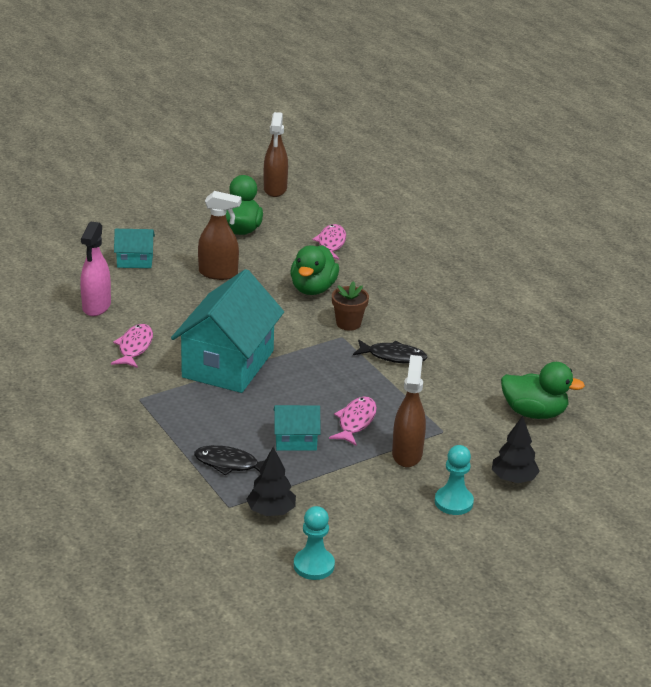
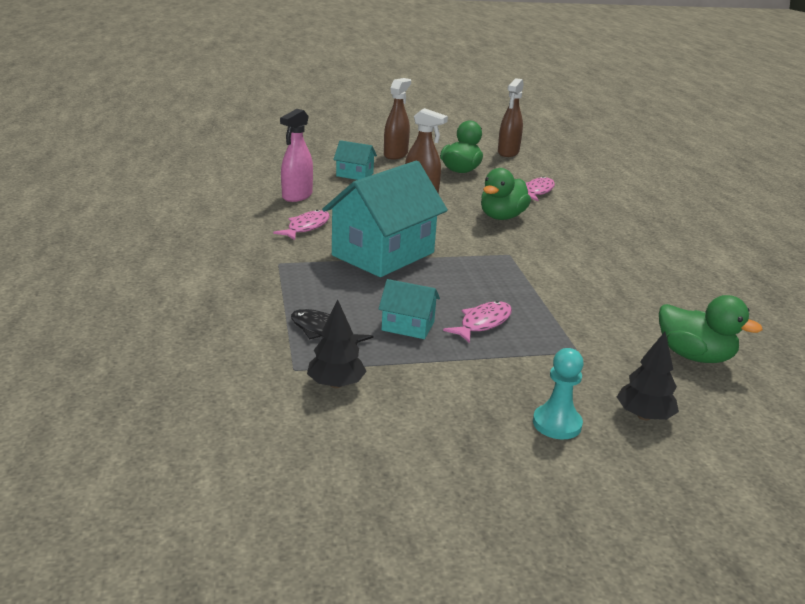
camera: 20 degrees right, 5 degrees down
turquoise pawn [294,506,335,580] -> none
brown flower pot [332,281,369,331] -> none
black fish [353,339,427,364] -> none
brown spray bottle [392,355,426,467] -> brown spray bottle moved to [384,78,411,160]

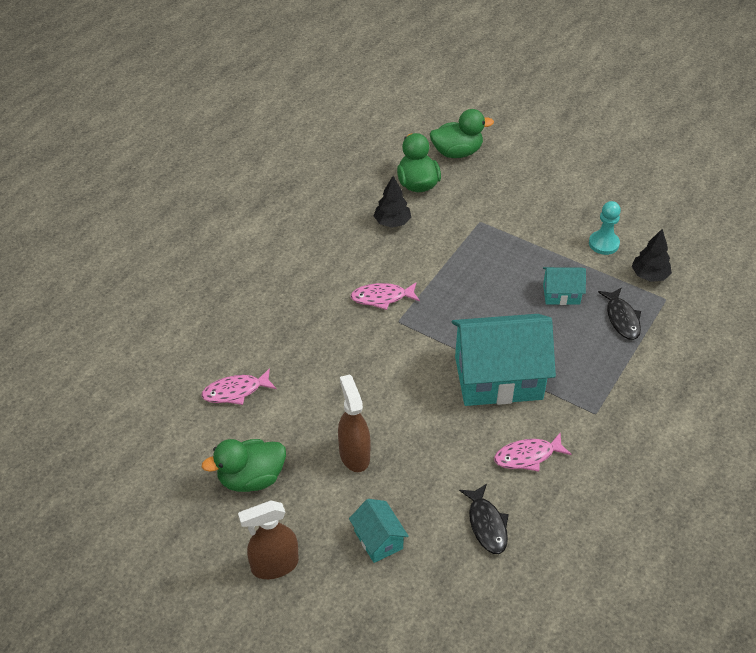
camera: 135 degrees left, 20 degrees up
pink spray bottle [280,109,313,202] -> black fish [459,484,509,554]
turquoise house [379,279,440,339] -> turquoise house turned 60 degrees counterclockwise [543,267,586,305]
pink fish [443,301,512,343] -> pink fish moved to [350,283,420,310]
green duck [481,168,531,220] -> green duck moved to [430,109,494,158]
brown spray bottle [498,78,524,157] -> none
turquoise pawn [533,348,584,439] -> turquoise pawn moved to [589,201,621,255]
black tree [617,332,679,420] -> black tree moved to [374,176,411,228]

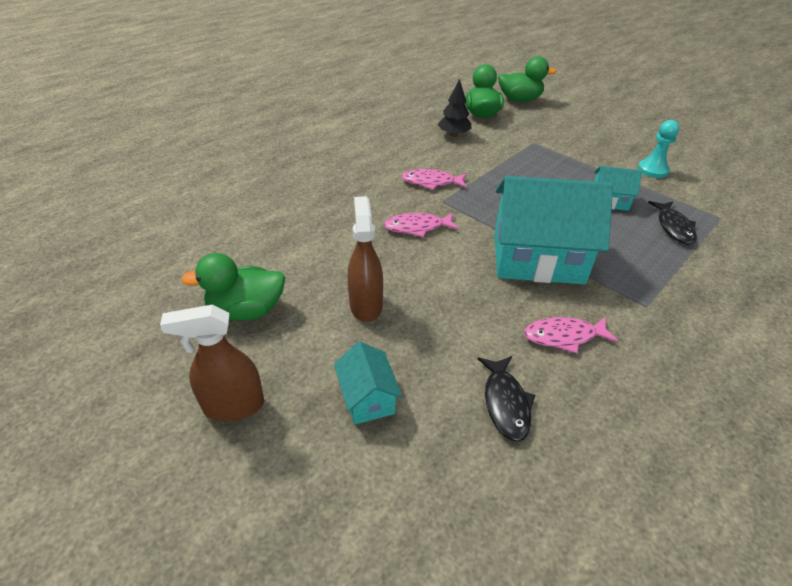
camera: 10 degrees right, 5 degrees down
pink fish [201,368,277,405] -> pink fish moved to [384,213,459,237]
black tree [632,229,672,282] -> none

